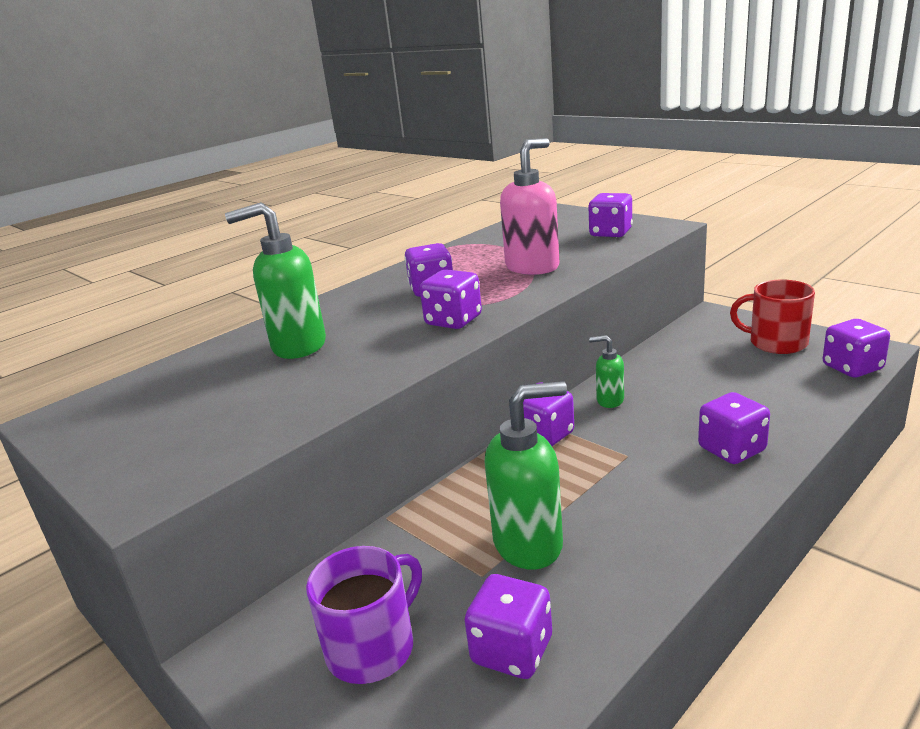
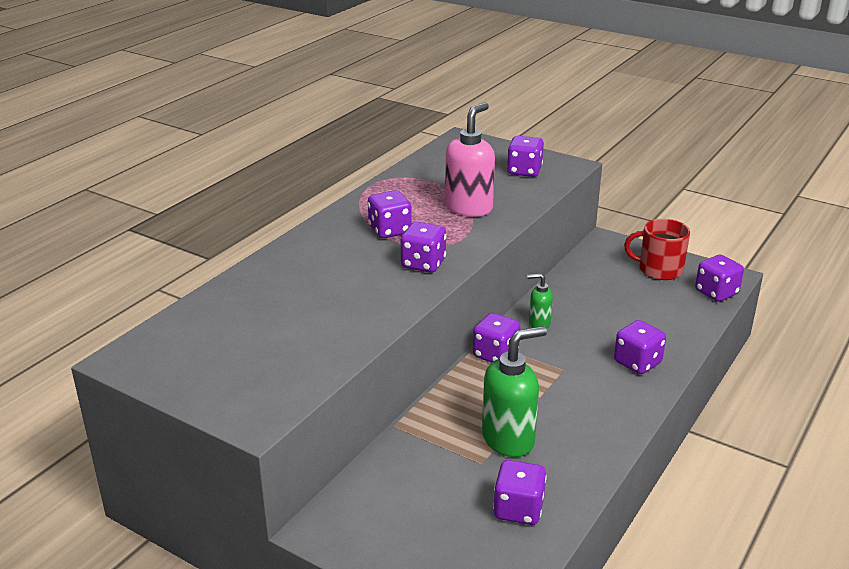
camera: 15 degrees left, 5 degrees up
green soap dispenser [225,202,326,359] -> none
purple mug [306,546,422,684] -> none

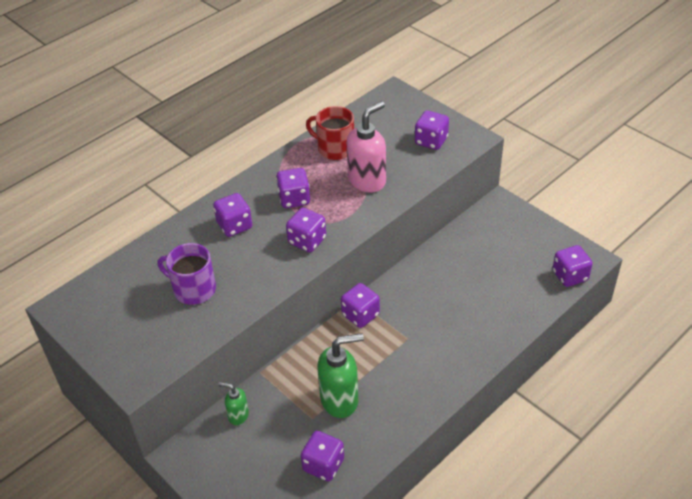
camera: 15 degrees right, 15 degrees up
green soap dispenser [527,273,553,329] -> green soap dispenser moved to [218,382,249,425]
purple dice [614,320,666,374] -> purple dice moved to [213,193,252,237]
red mug [624,219,690,280] -> red mug moved to [306,106,354,160]
none -> purple mug [158,243,216,305]

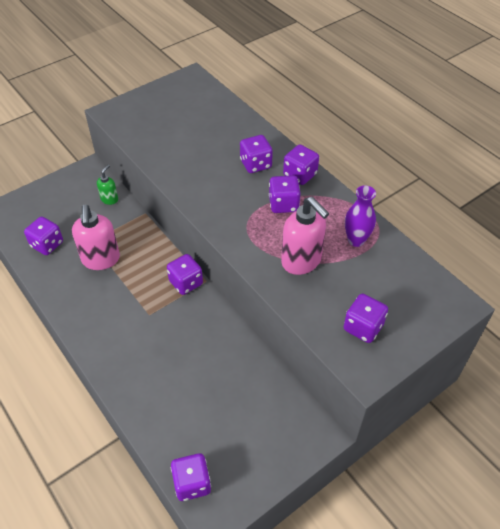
camera: 95 degrees right, 5 degrees up
purple mug [158,243,216,305] -> none
purple dice [286,208,326,252] -> purple dice moved to [283,144,319,185]
red mug [306,106,354,160] -> purple vase [345,185,376,247]
green soap dispenser [318,333,364,418] -> pink soap dispenser [72,205,120,270]

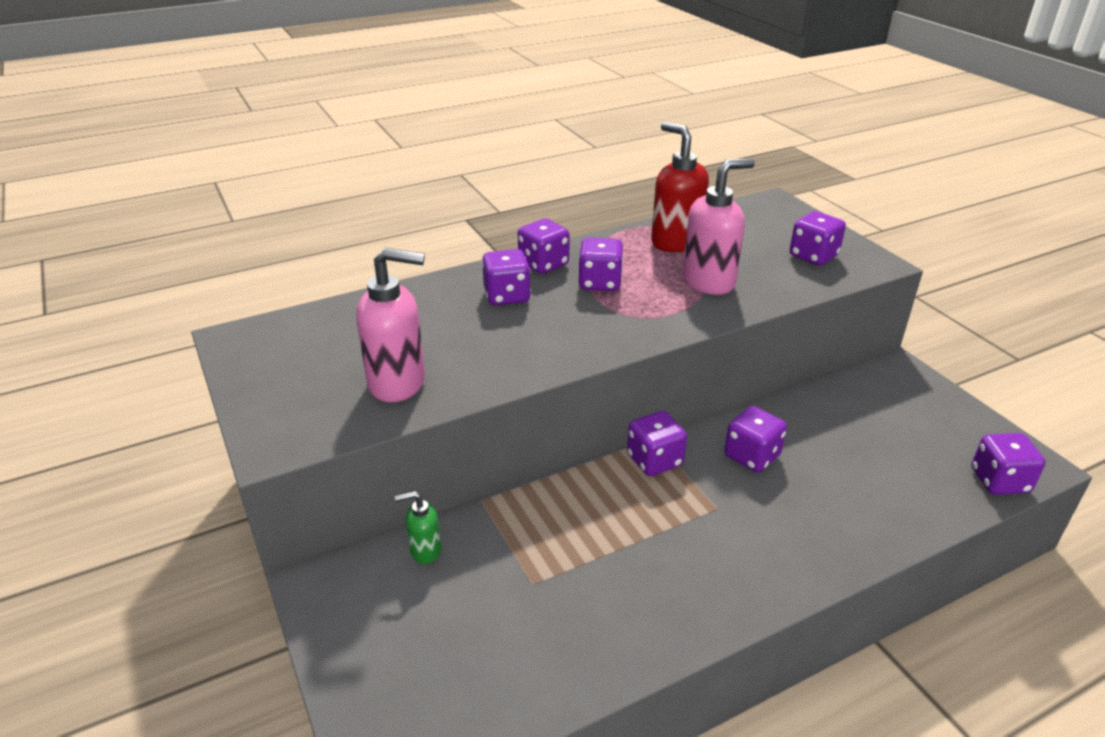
camera: 80 degrees left, 15 degrees down
purple dice [24,217,63,255] -> purple dice moved to [724,406,787,472]
pink soap dispenser [72,205,120,270] -> pink soap dispenser moved to [356,248,425,402]
green soap dispenser [97,164,118,205] -> green soap dispenser turned 45 degrees counterclockwise [395,491,441,564]
purple vase [345,185,376,247] -> red soap dispenser [651,122,709,252]

